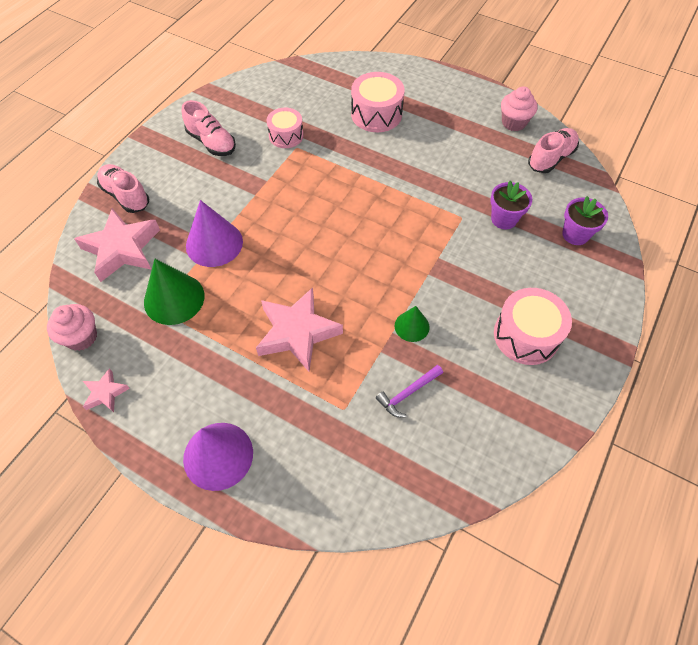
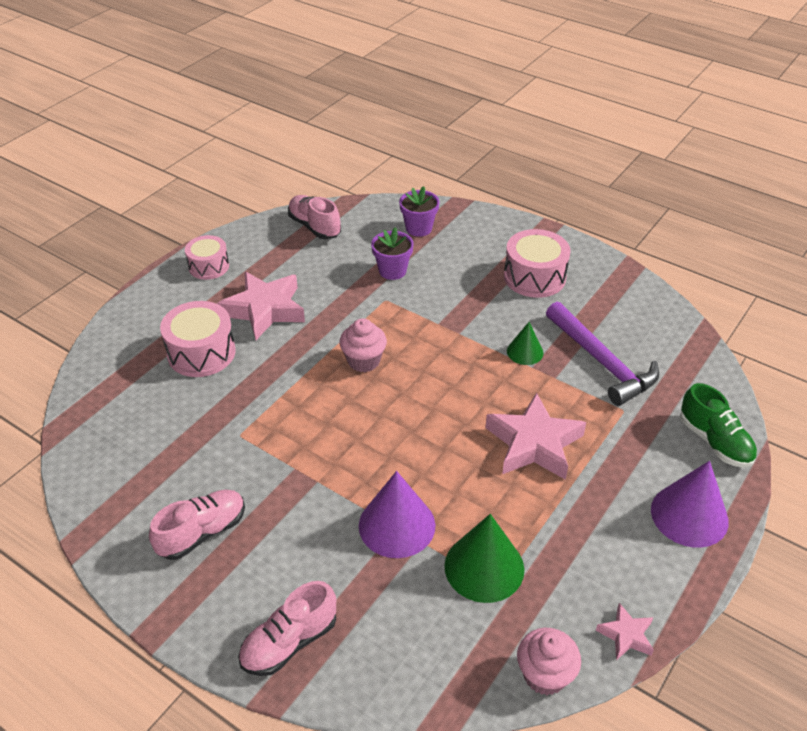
camera: 85 degrees left, 15 degrees down
pink star [74,208,160,282] -> pink star moved to [217,272,305,340]
pink drum [267,108,304,148] -> pink drum moved to [185,235,229,280]
purple hammer [376,365,443,417] -> purple hammer [546,302,659,406], size x1.95
pink cupcake [501,86,538,131] -> pink cupcake moved to [339,318,387,372]
none -> green shoe [680,383,757,468]

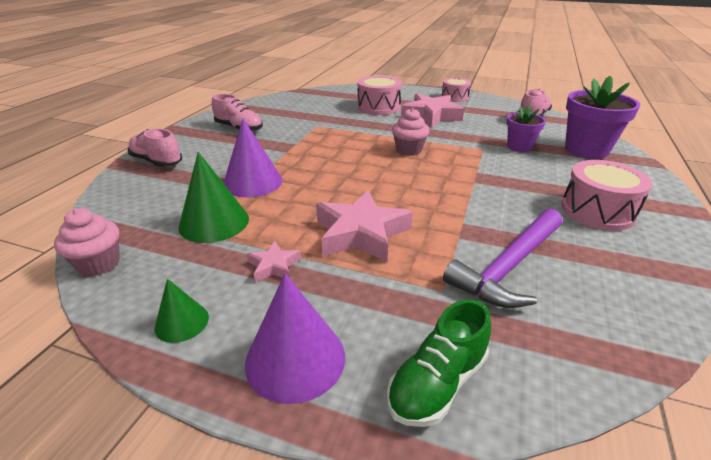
camera: 75 degrees right, 10 degrees down
purple flower pot [399,186,439,237] -> purple flower pot [565,76,641,159], size x1.70
green cone [507,322,544,365] -> green cone moved to [154,279,209,343]
pink star [596,603,654,660] -> pink star moved to [247,241,301,282]

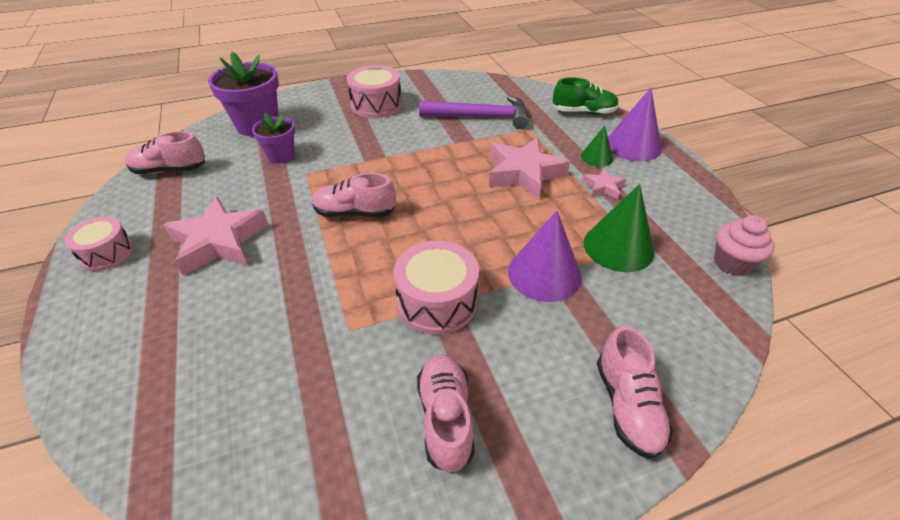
camera: 130 degrees left, 10 degrees up
green cone [154,279,209,343] -> green cone moved to [581,125,613,167]
pink drum [357,75,402,115] -> pink drum moved to [393,241,479,335]
pink cupcake [392,108,429,156] -> pink shoe [312,173,396,217]

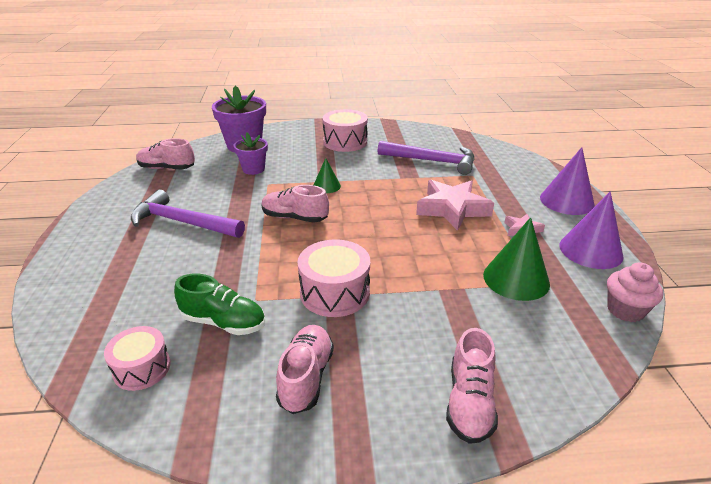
camera: 15 degrees right, 10 degrees down
pink drum [65,217,134,271] -> pink drum moved to [104,326,171,391]
pink star [164,197,268,275] -> purple hammer [131,190,245,238]
purple cone [508,210,581,302] -> purple cone moved to [559,191,624,269]
green shoe [553,77,619,115] -> green shoe moved to [174,274,265,335]
green cone [581,125,613,167] -> green cone moved to [314,158,341,193]

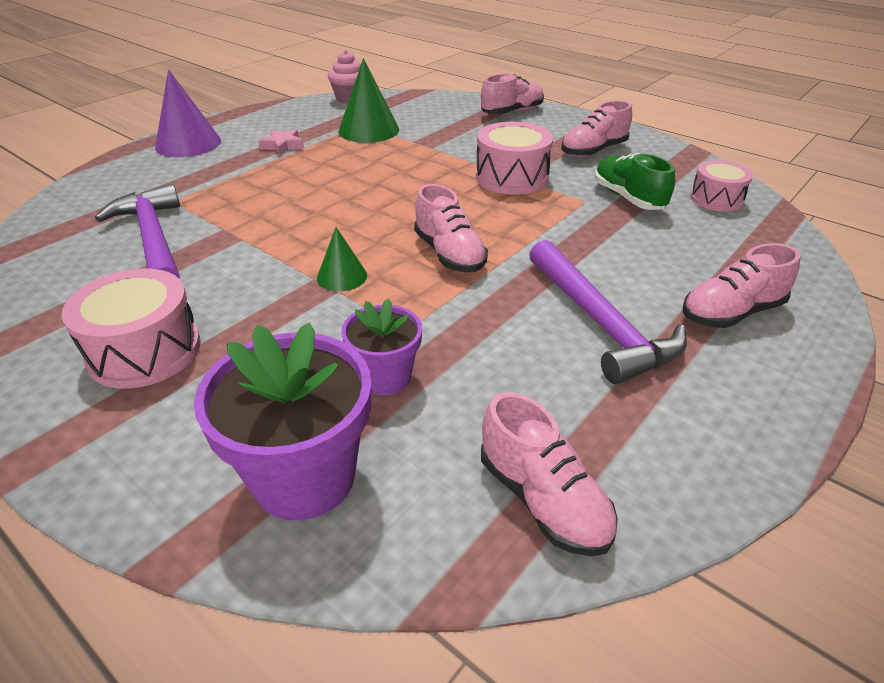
camera: 135 degrees left, 5 degrees up
pink star [416,180,494,231] -> none
purple cone [559,191,624,269] -> none
none -> pink shoe [682,243,801,328]

